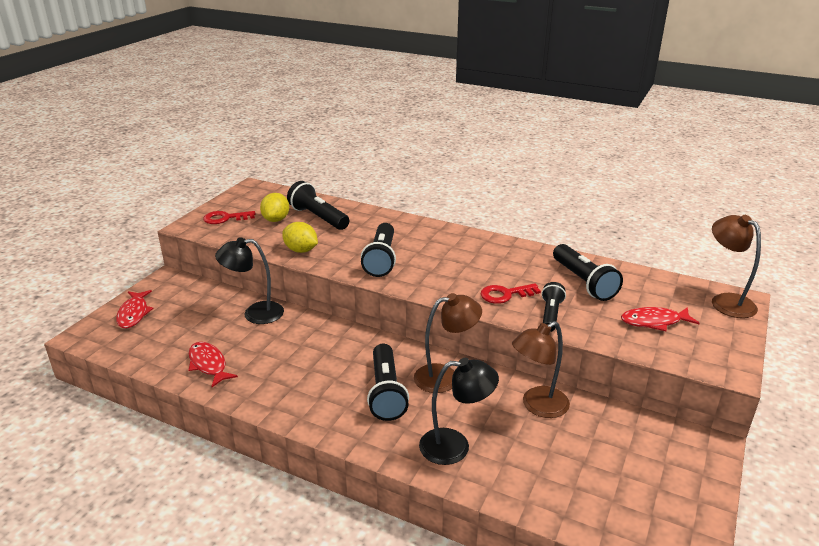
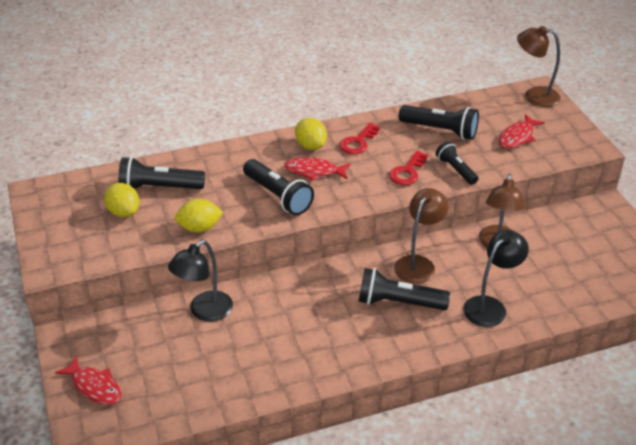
camera: 45 degrees left, 10 degrees up
red fish [189,342,238,387] -> red fish moved to [284,157,351,181]
red key [203,211,255,224] -> red key moved to [339,123,380,154]
black flashlight [367,344,409,421] -> black flashlight turned 150 degrees clockwise [358,268,450,310]
none -> yellow lemon [295,118,327,150]

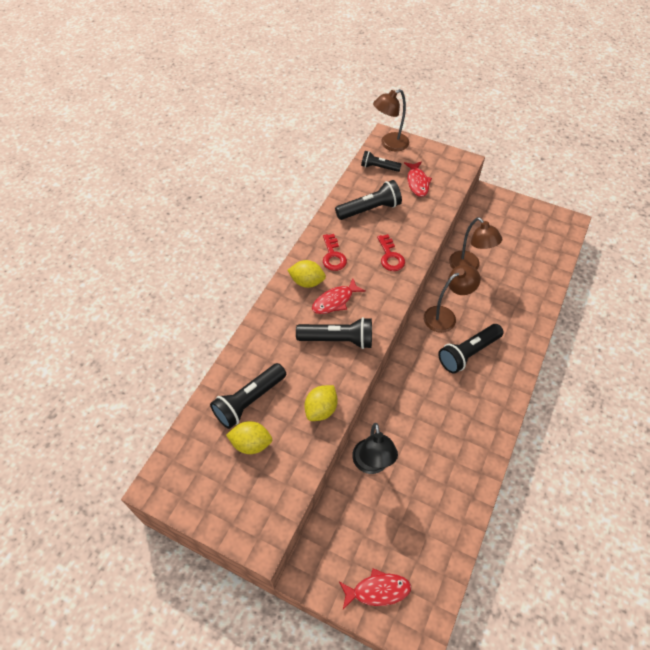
camera: 45 degrees left, 15 degrees up
brown lamp [394,188,449,284] -> brown lamp turned 75 degrees clockwise [424,265,481,333]
black flashlight [436,141,478,185] -> black flashlight moved to [361,151,401,172]
black lamp [463,230,529,327] -> none

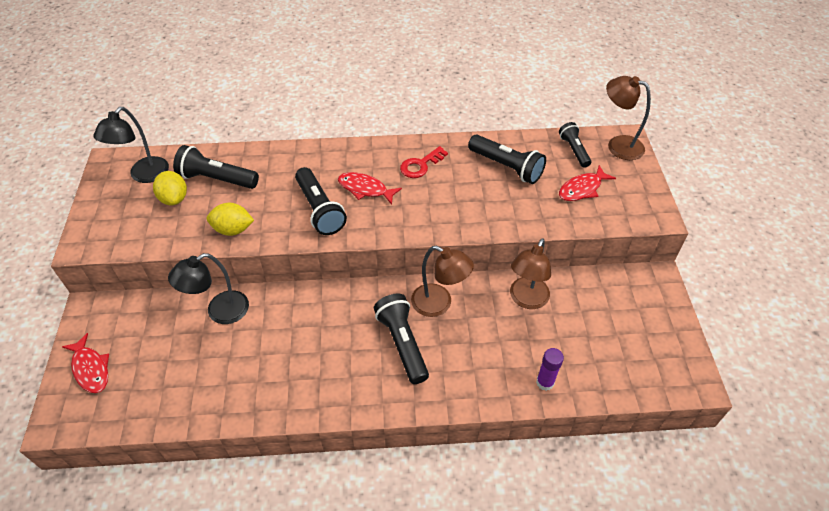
camera: 60 degrees right, 5 degrees down
yellow lemon [288,260,326,288] -> none
red key [377,234,405,271] -> none
black flashlight [438,324,504,374] -> black flashlight turned 45 degrees clockwise [374,293,429,384]
none -> black lamp [94,107,169,183]
none -> purple glue stick [536,348,564,391]

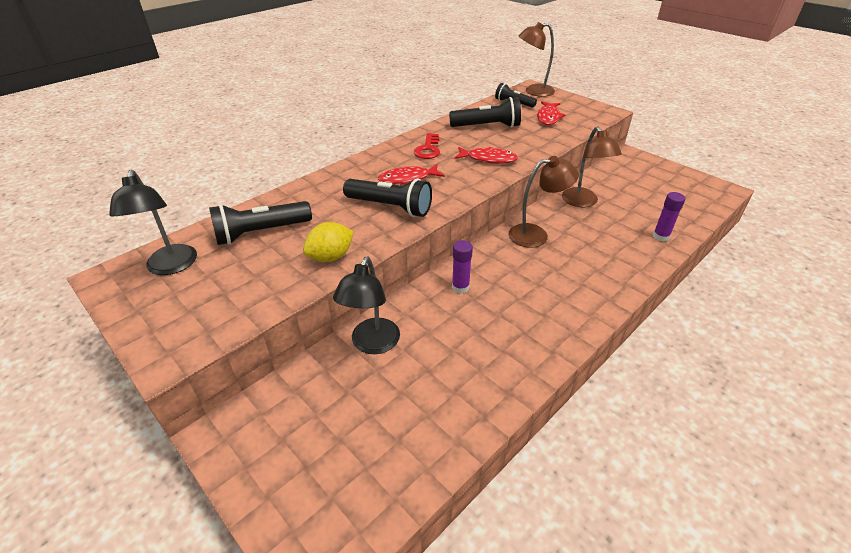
camera: 40 degrees left, 10 degrees down
red fish [62,333,109,393] -> red fish moved to [454,147,518,164]
yellow lemon [153,171,187,205] -> none
black flashlight [374,293,429,384] -> none
none -> purple glue stick [452,240,473,294]

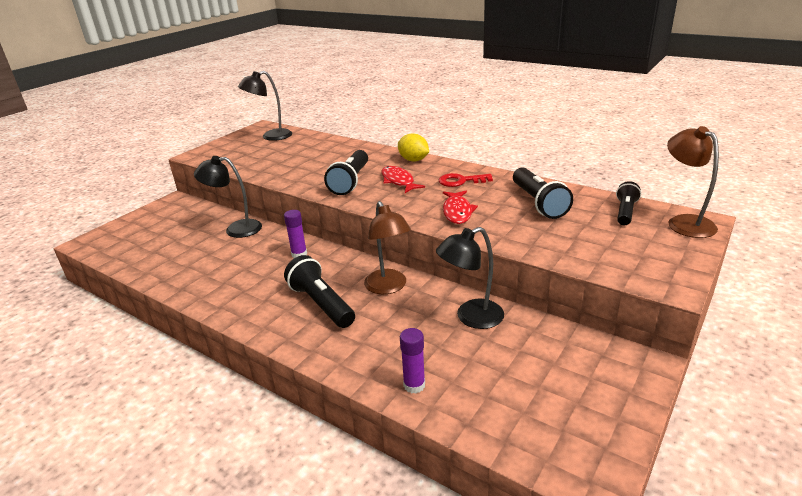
camera: 80 degrees right, 10 degrees down
black flashlight [209,201,312,245] -> black flashlight moved to [284,255,355,328]
yellow lemon [303,222,354,262] -> yellow lemon moved to [398,133,429,162]
red fish [537,101,565,125] -> none
brown lamp [562,126,622,207] -> black lamp [436,227,504,329]

